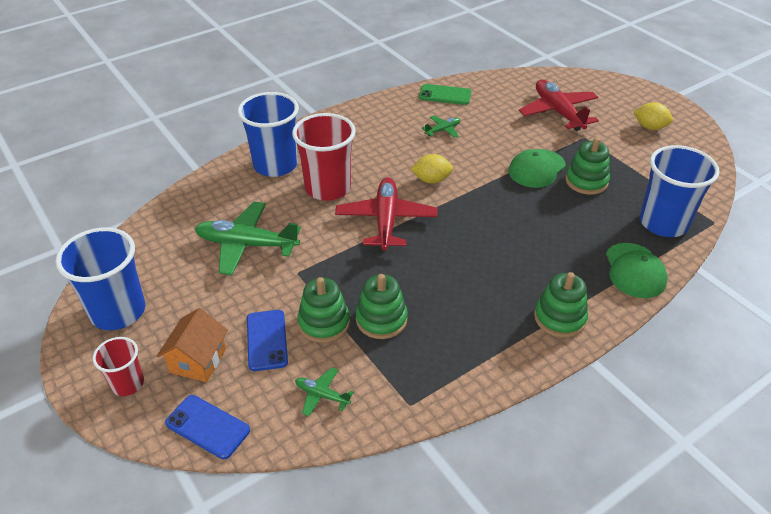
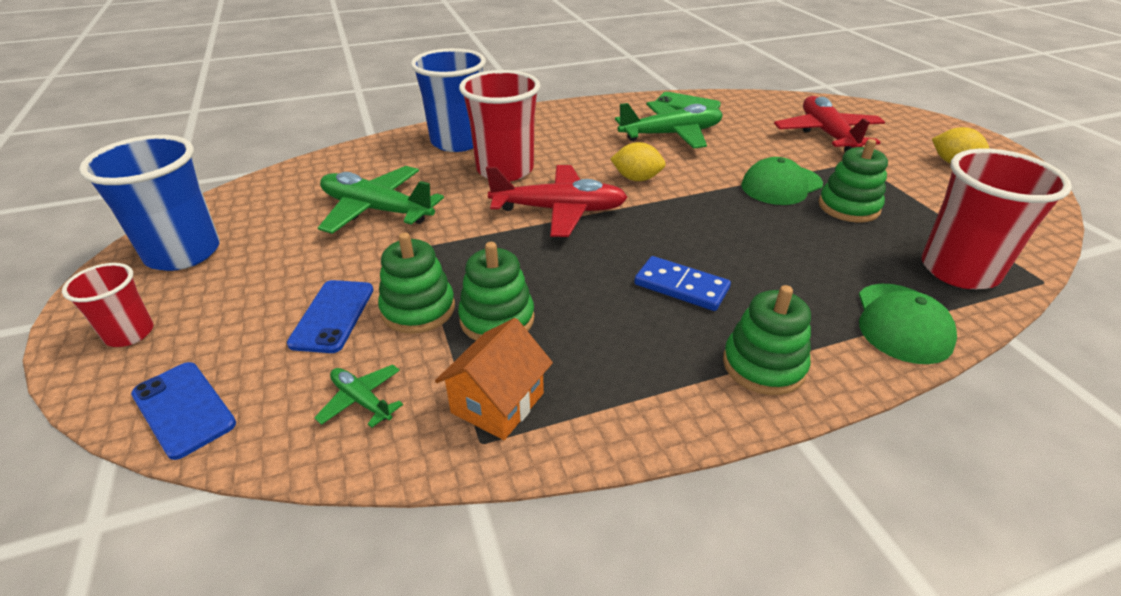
camera: 15 degrees right, 5 degrees down
orange house [157,308,228,382] -> orange house moved to [435,318,553,440]
red plane [335,177,438,251] -> red plane turned 75 degrees clockwise [486,165,628,237]
green plane [422,116,460,138] -> green plane [615,101,723,149], size x2.09
blue cup [640,145,720,237] -> red cup [922,148,1072,289]
none -> blue domino [634,256,731,311]

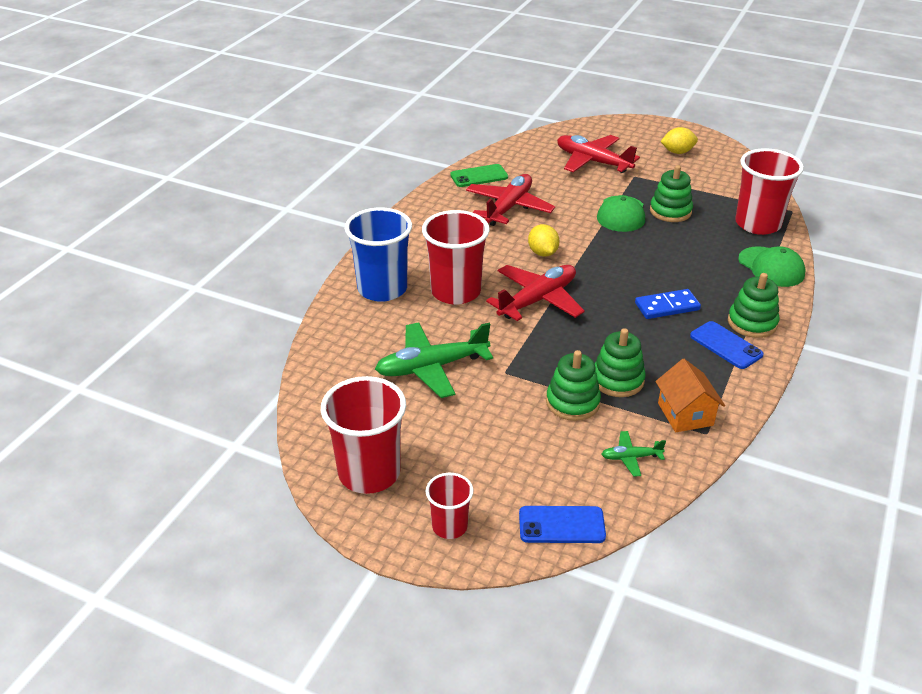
camera: 45 degrees left, 0 degrees up
blue cup [79,135,220,271] -> red cup [321,376,406,494]
blue phone [287,280,373,353] -> blue phone moved to [690,321,764,369]
yellow lemon [610,142,666,181] -> yellow lemon turned 75 degrees counterclockwise [528,224,559,257]
green plane [615,101,723,149] -> red plane [466,174,555,226]

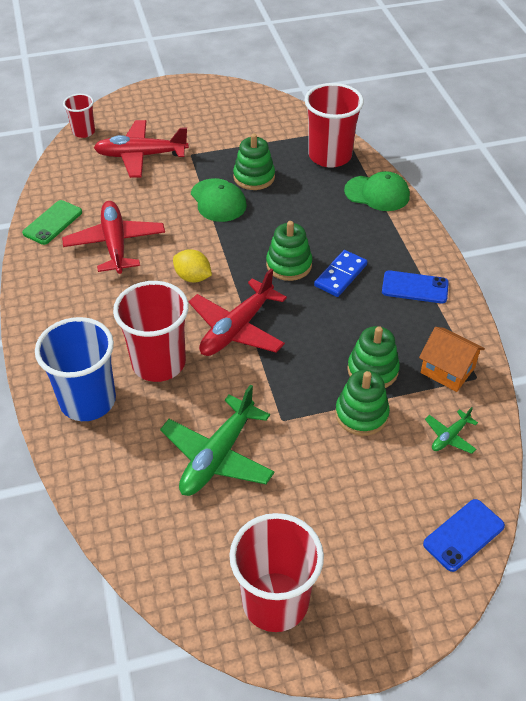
camera: 40 degrees left, 10 degrees up
red cup [426,473,473,539] -> red cup moved to [63,94,95,138]
red plane [486,265,585,321] -> red plane turned 150 degrees counterclockwise [189,269,287,356]
yellow lemon [660,127,698,154] -> none
green stacking toy [728,273,780,338] -> green stacking toy moved to [266,221,313,281]

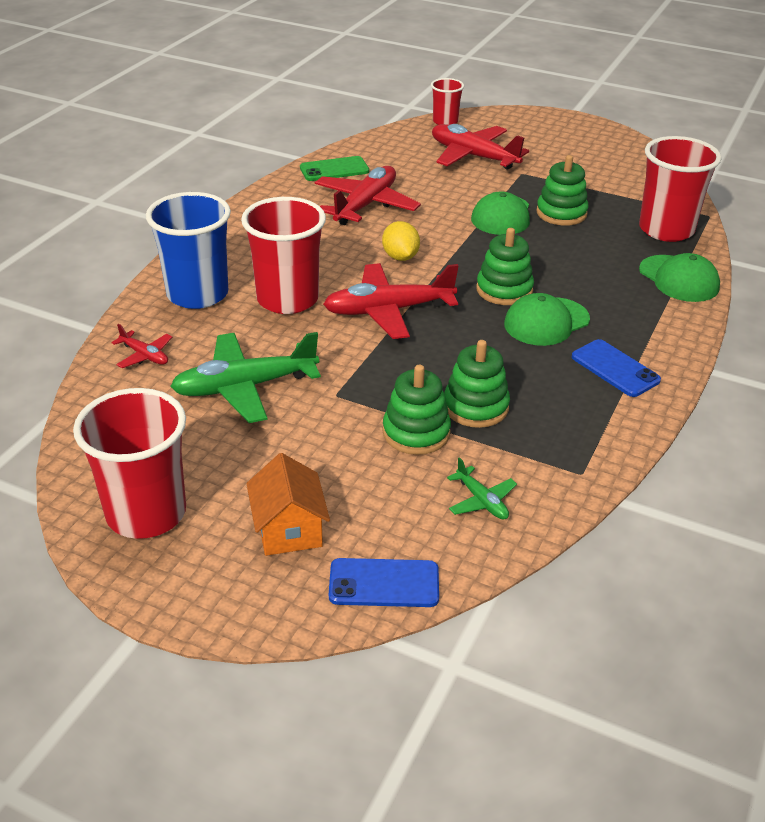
camera: 40 degrees right, 10 degrees down
blue domino [314,250,367,297] -> green cap [504,293,590,346]
orange house [419,327,485,392] -> orange house moved to [246,453,330,556]
green plane [425,407,478,454] -> green plane turned 120 degrees counterclockwise [447,457,517,520]
none -> red plane [111,324,172,368]

